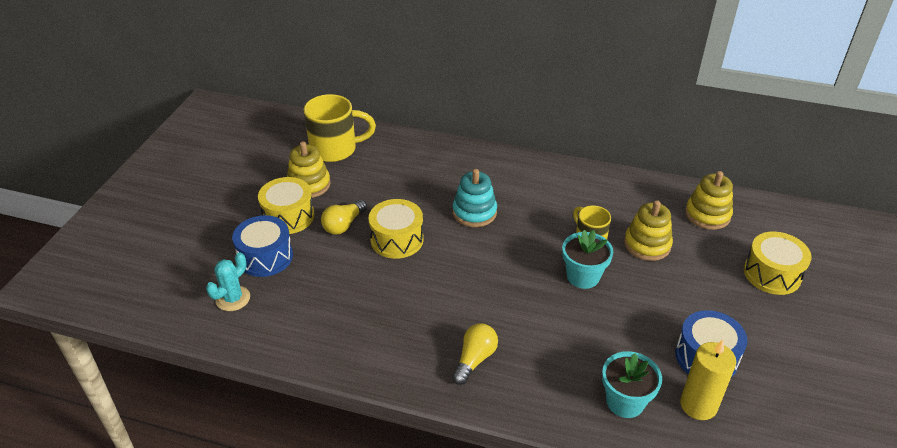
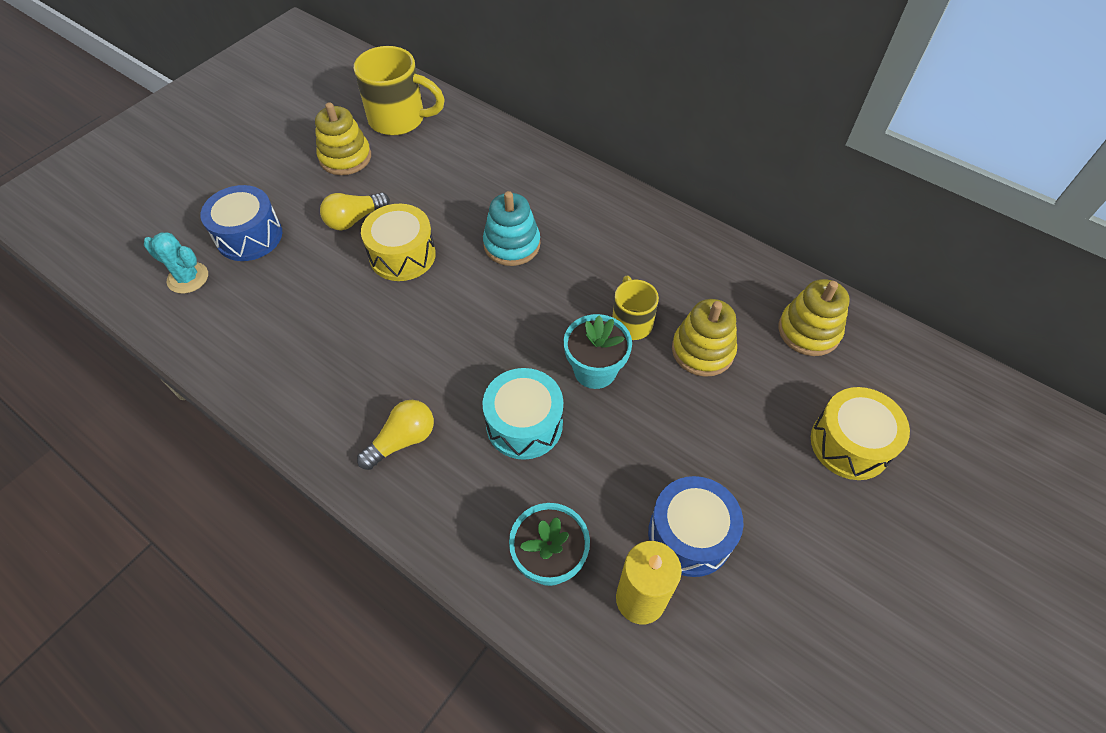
camera: 20 degrees right, 15 degrees up
turquoise cactus [206,252,250,311] -> turquoise cactus turned 60 degrees clockwise [144,232,208,294]
yellow drum [258,177,315,234] -> none
none -> turquoise drum [482,368,563,460]

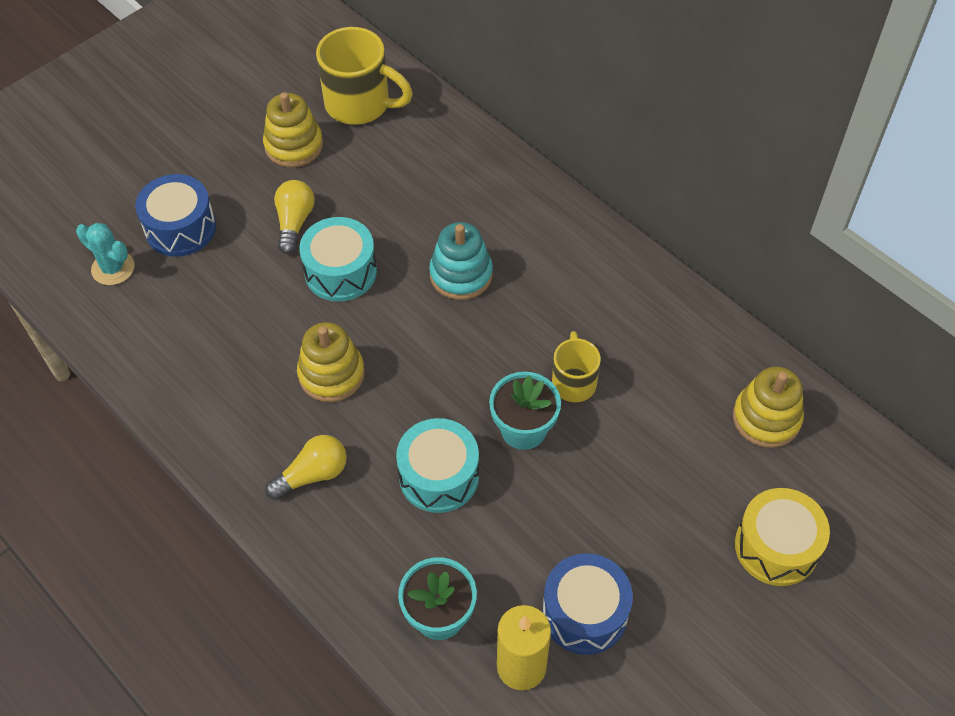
camera: 10 degrees right, 0 degrees up
yellow light bulb [320,192,390,230] -> yellow light bulb turned 120 degrees clockwise [274,180,315,254]
yellow drum [361,204,436,281] -> turquoise drum [299,217,377,302]
yellow stacking toy [672,299,737,377] -> yellow stacking toy moved to [297,322,365,402]

